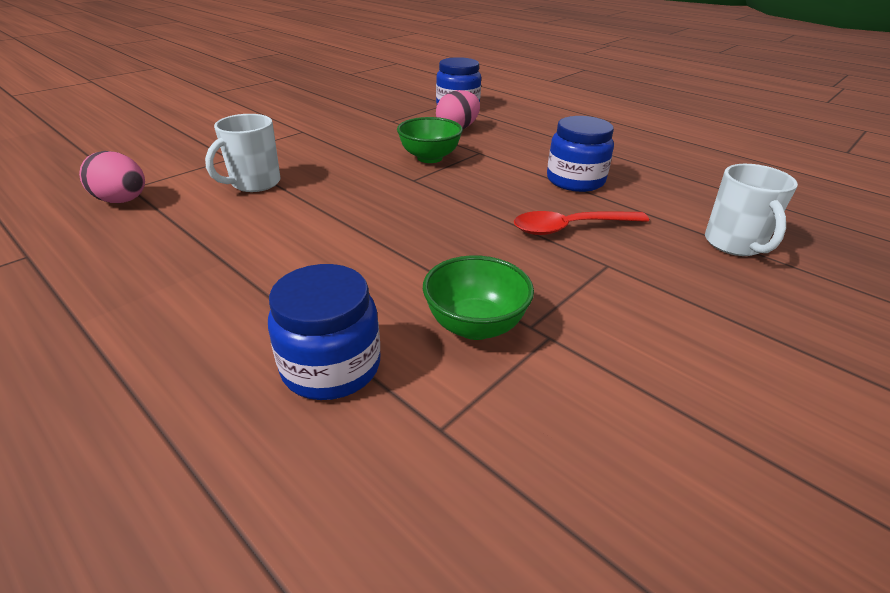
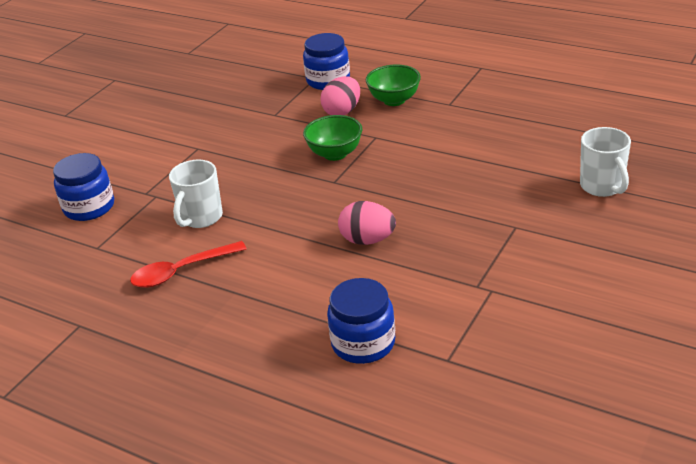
camera: 10 degrees left, 0 degrees up
pink egg [79,151,145,203] -> pink egg moved to [338,201,396,245]
green bowl [423,255,534,340] -> green bowl moved to [366,65,421,106]
red spoon [514,211,649,235] -> red spoon moved to [130,241,247,288]
blue jar [547,116,614,192] -> blue jar moved to [53,153,114,221]

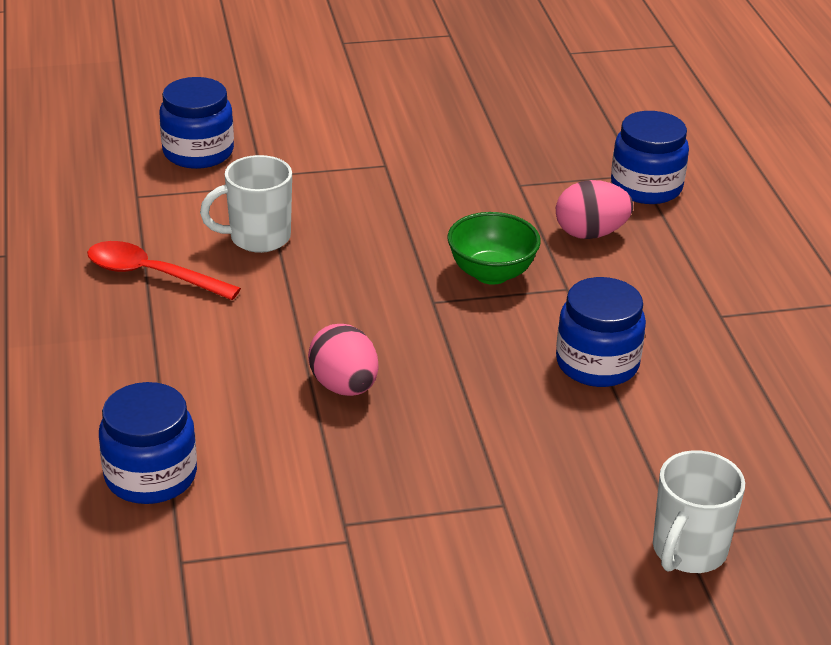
camera: 45 degrees right, 0 degrees up
green bowl [366,65,421,106] -> none
none -> blue jar [556,277,646,387]

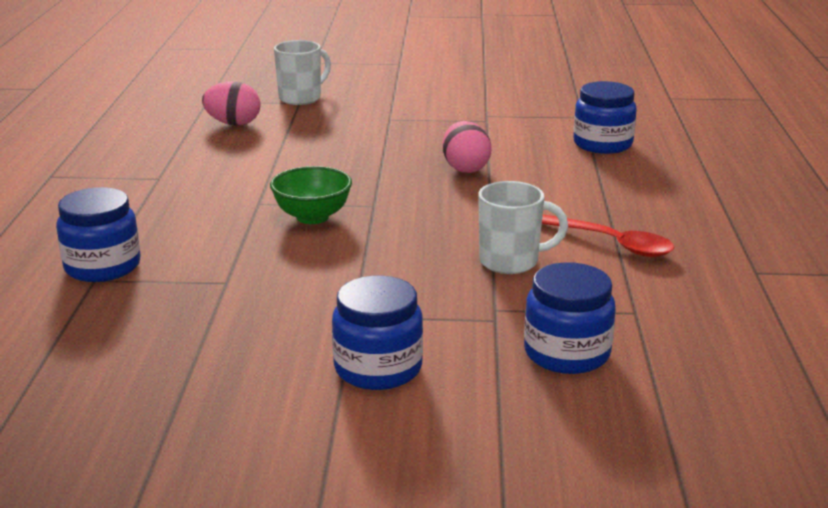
camera: 165 degrees left, 10 degrees down
pink egg [556,180,633,239] -> pink egg moved to [202,81,261,126]
blue jar [556,277,646,387] -> blue jar moved to [332,276,423,390]

